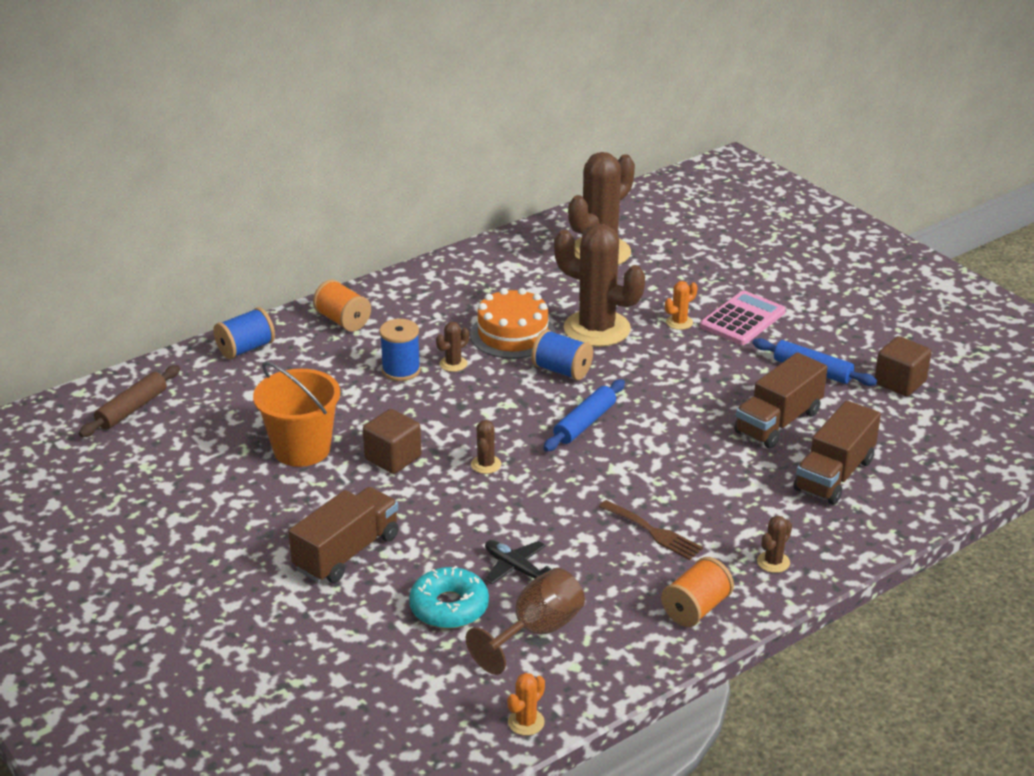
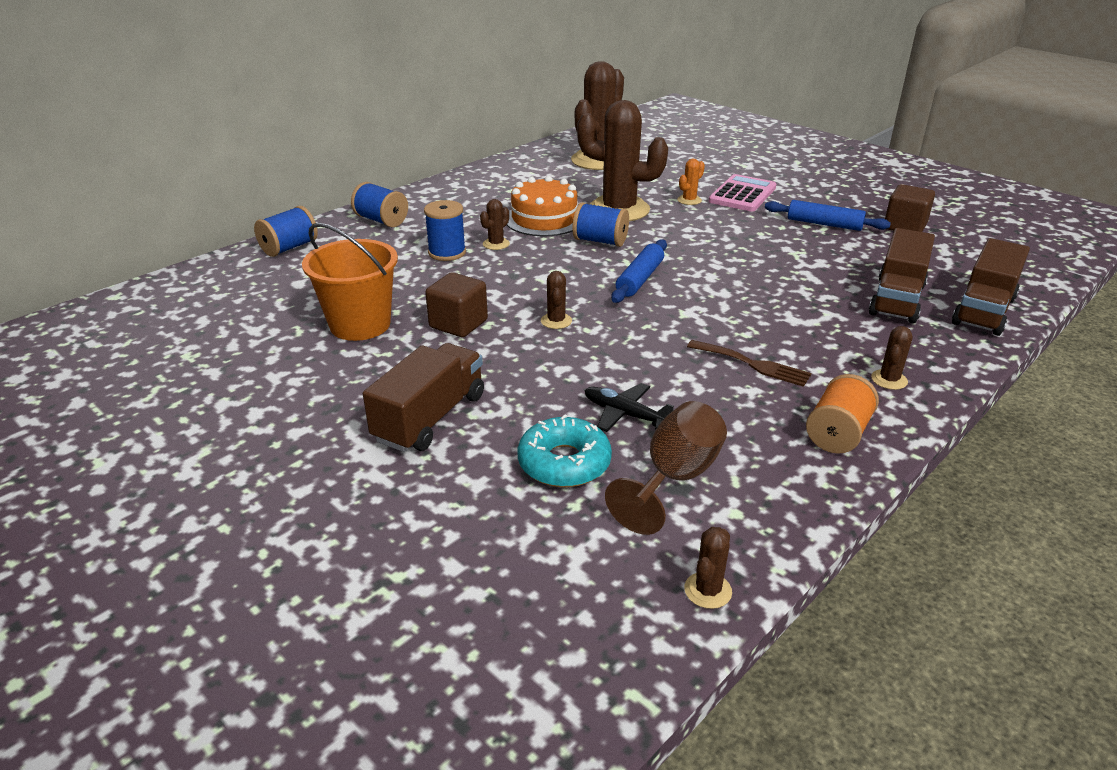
camera: 10 degrees left, 0 degrees up
brown rolling pin [79,365,180,437] -> none
orange spool [313,279,371,332] -> blue spool [351,182,408,227]
orange cactus [507,673,545,736] -> brown cactus [684,527,732,609]
brown truck [734,352,828,448] -> brown truck moved to [952,238,1030,336]

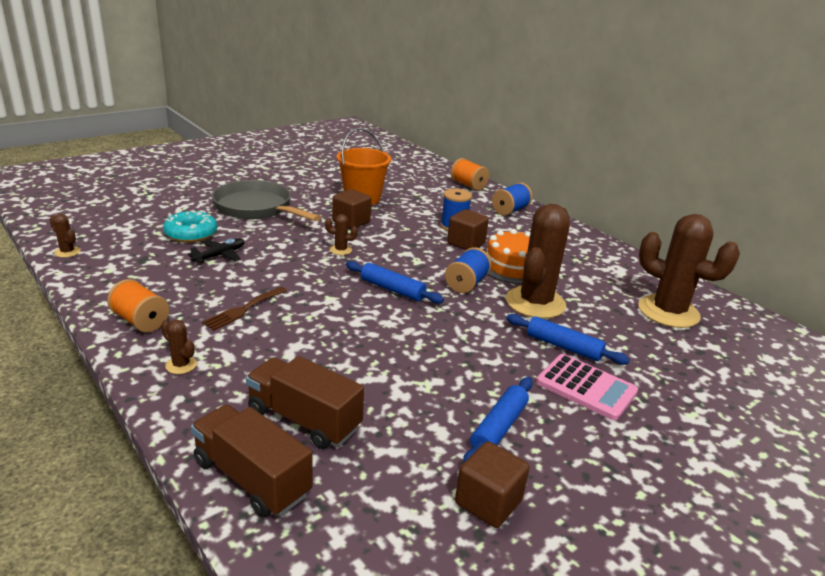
camera: 95 degrees right, 5 degrees down
blue spool [254,206,318,257] -> orange spool [451,158,489,191]
brown truck [363,343,484,452] -> grey pan [212,180,321,221]
brown cactus [480,199,510,250] -> brown cube [447,209,489,250]
brown goblet [605,401,727,535] -> none
orange cactus [677,159,705,205] -> blue rolling pin [506,314,630,365]

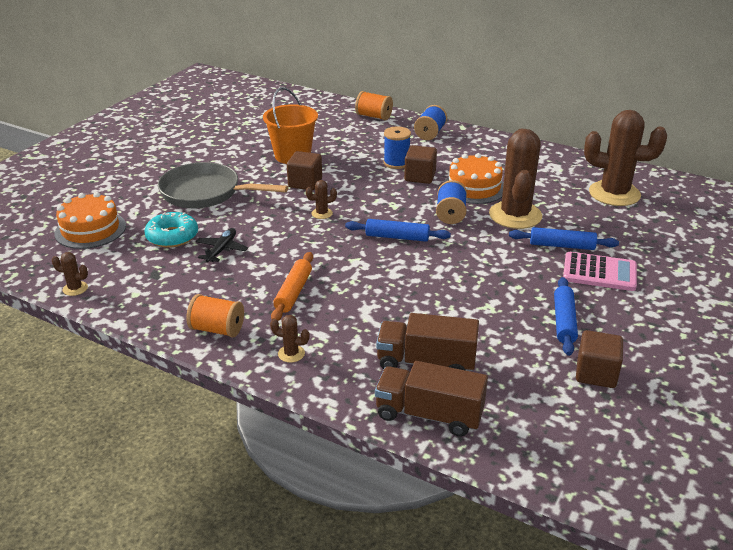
camera: 20 degrees left, 5 degrees up
brown fork [202,287,287,330] -> orange rolling pin [271,252,313,321]
none -> orange cake [54,192,126,249]

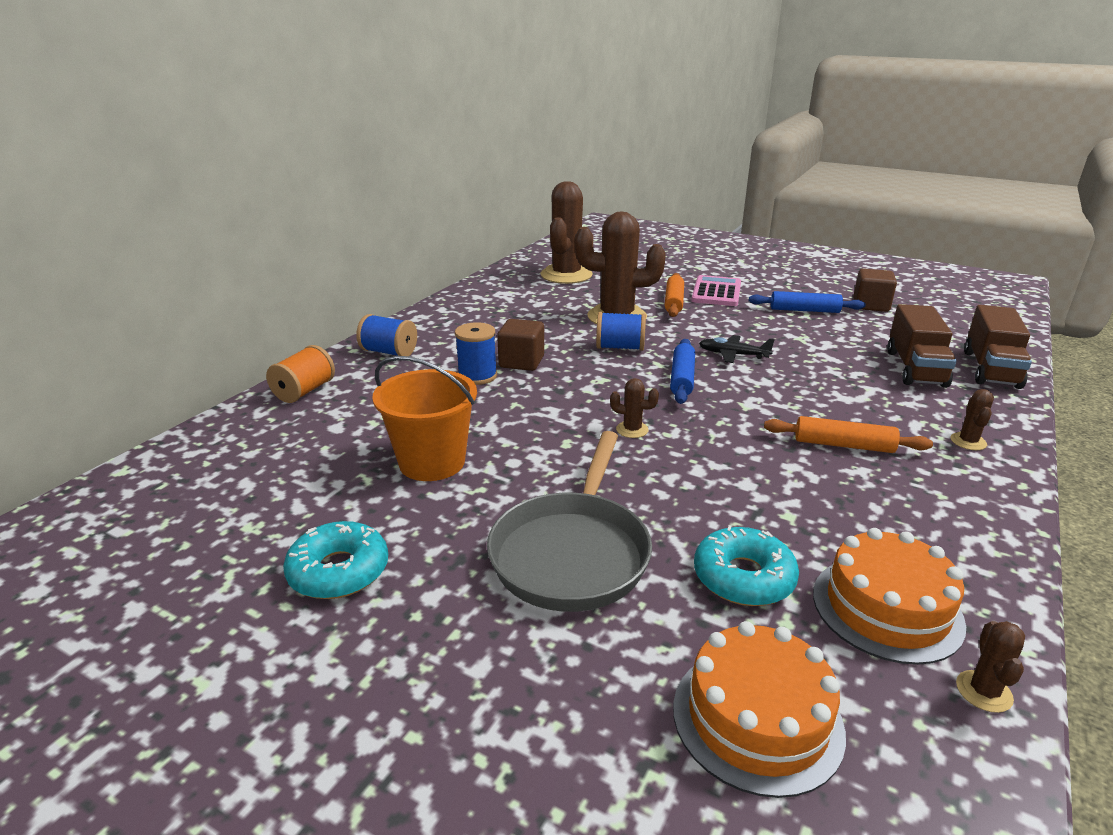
camera: 90 degrees left, 5 degrees down
orange spool [186,294,244,338] -> none
black plane [196,228,248,262] -> black plane moved to [699,335,775,363]
brown cube [287,151,322,190] -> none
brown cactus [306,180,337,219] -> brown cactus turned 60 degrees counterclockwise [610,378,659,438]
orange cake [444,153,504,204] -> orange cake moved to [813,528,966,665]
blue rolling pin [509,227,619,250] -> orange rolling pin [665,273,684,317]
none -> turquoise donut [283,521,388,599]

